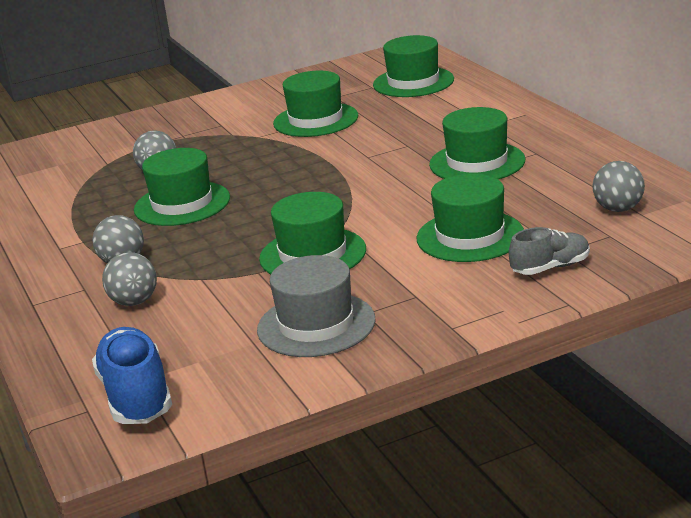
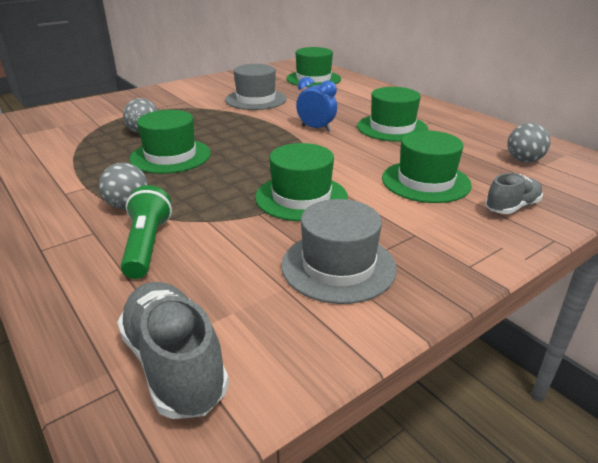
camera: 15 degrees left, 5 degrees up
blue shoe [92,327,172,424] -> grey shoe [117,282,229,419]
grey ball [102,252,157,306] -> green flashlight [120,185,172,279]
green hat [273,71,358,137] -> grey hat [225,64,287,110]
none -> blue clock [296,77,337,132]

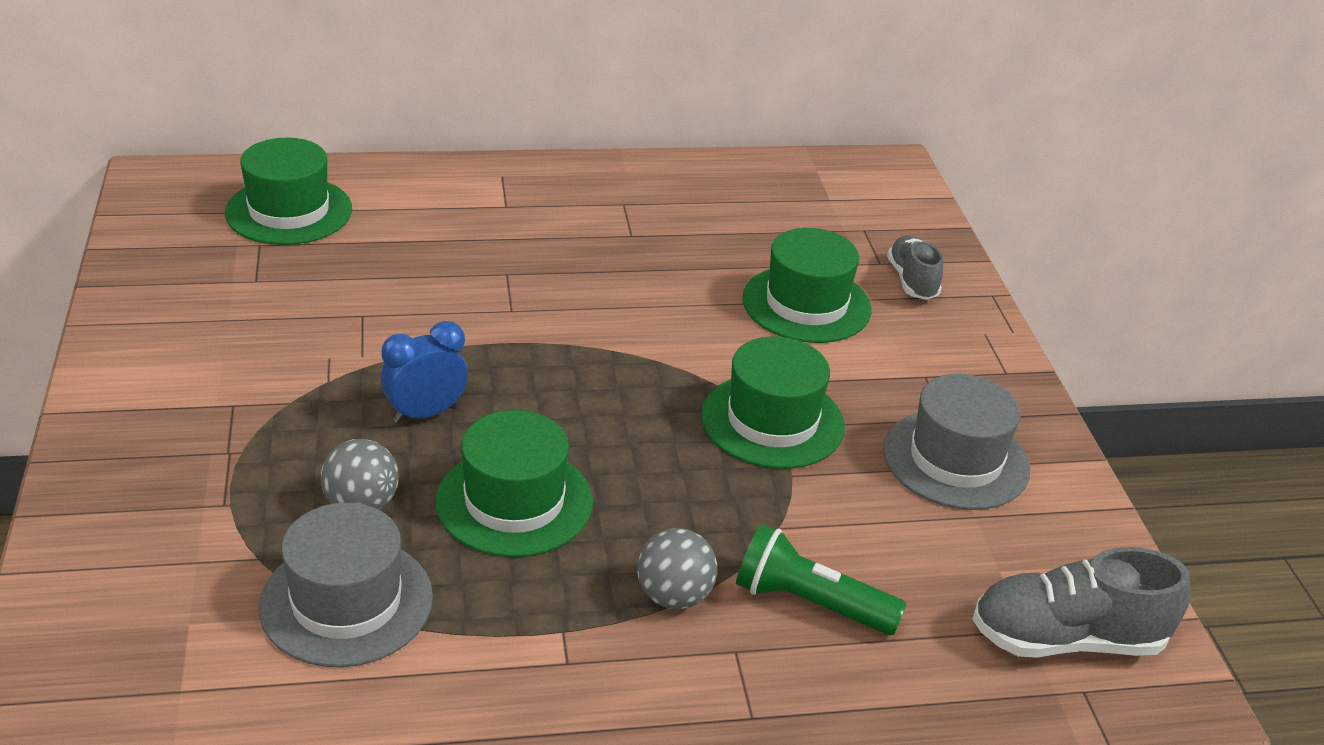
camera: 65 degrees left, 5 degrees up
grey hat [225,64,287,110] -> grey hat moved to [259,502,433,667]
blue clock [296,77,337,132] -> blue clock moved to [381,321,468,424]
green hat [357,87,428,142] -> none
grey ball [507,123,551,163] -> none

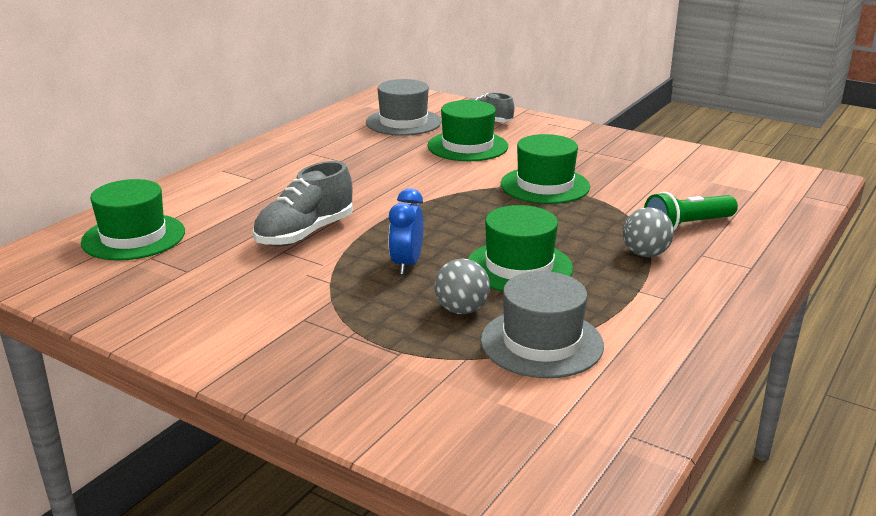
camera: 45 degrees left, 10 degrees down
grey hat [883,374,1030,510] -> grey hat moved to [366,79,441,136]
grey shoe [972,547,1191,658] -> grey shoe moved to [253,161,353,247]

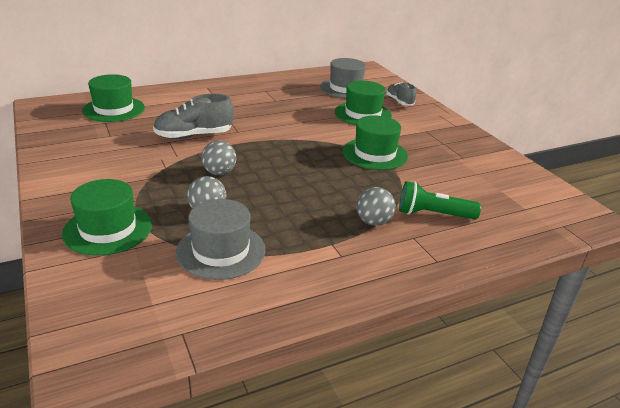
camera: 30 degrees right, 5 degrees up
blue clock [388,188,424,275] -> grey ball [201,140,236,175]
green hat [468,205,573,291] -> green hat moved to [62,179,152,256]

